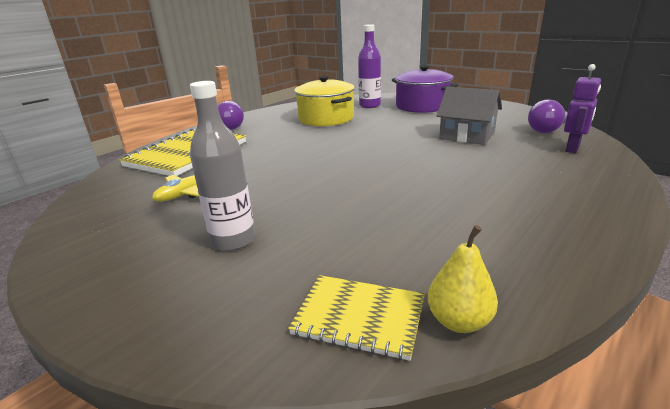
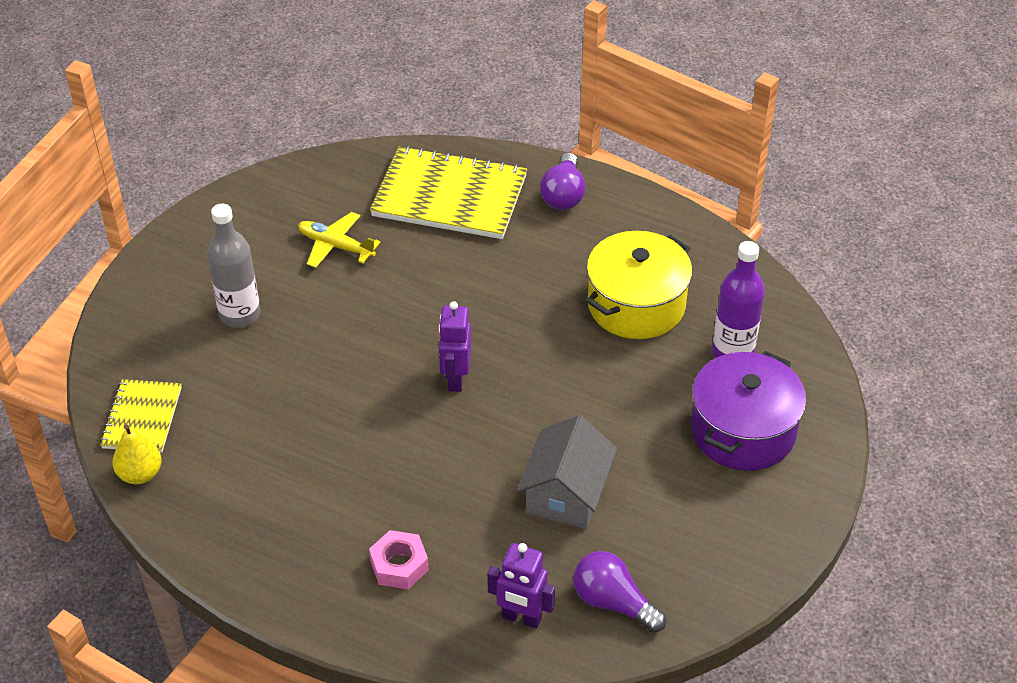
camera: 75 degrees right, 20 degrees up
none -> pink nut [369,530,429,589]
none -> purple robot [439,301,471,392]

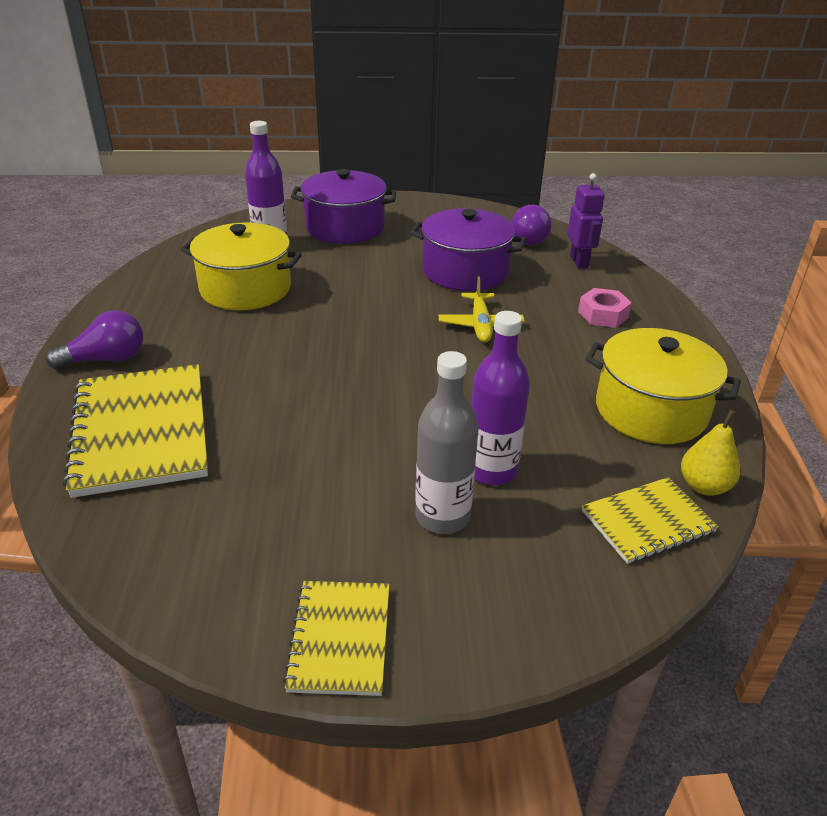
camera: 120 degrees left, 10 degrees down
yellow plane [298,212,381,268] -> yellow plane moved to [438,276,525,343]
purple robot [439,301,471,392] -> none
grey house [517,415,617,529] -> purple pot [410,208,526,291]
none -> yellow notebook [283,581,389,696]
none -> purple bottle [471,311,530,485]
none -> yellow pot [586,328,741,444]

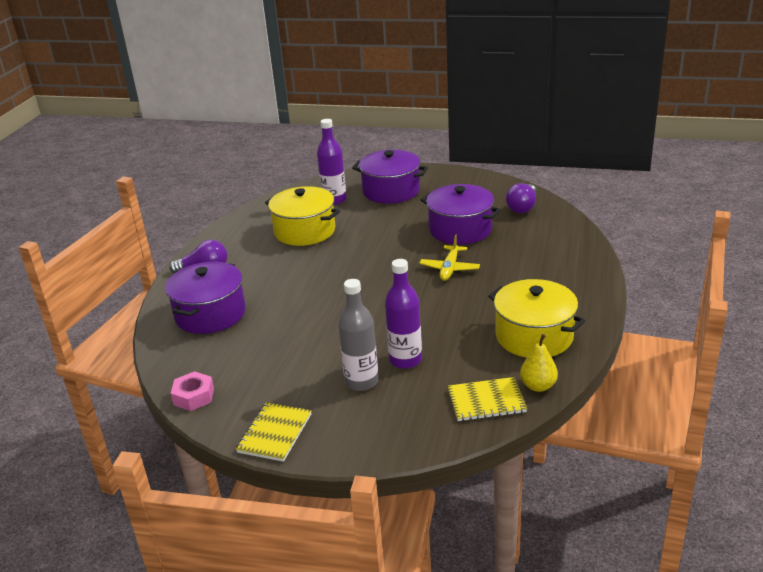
camera: 20 degrees right, 5 degrees down
yellow notebook [63,364,208,498] -> purple pot [165,262,246,334]
purple robot [568,173,605,269] -> none
pink nut [578,288,632,328] -> pink nut moved to [171,371,214,411]

